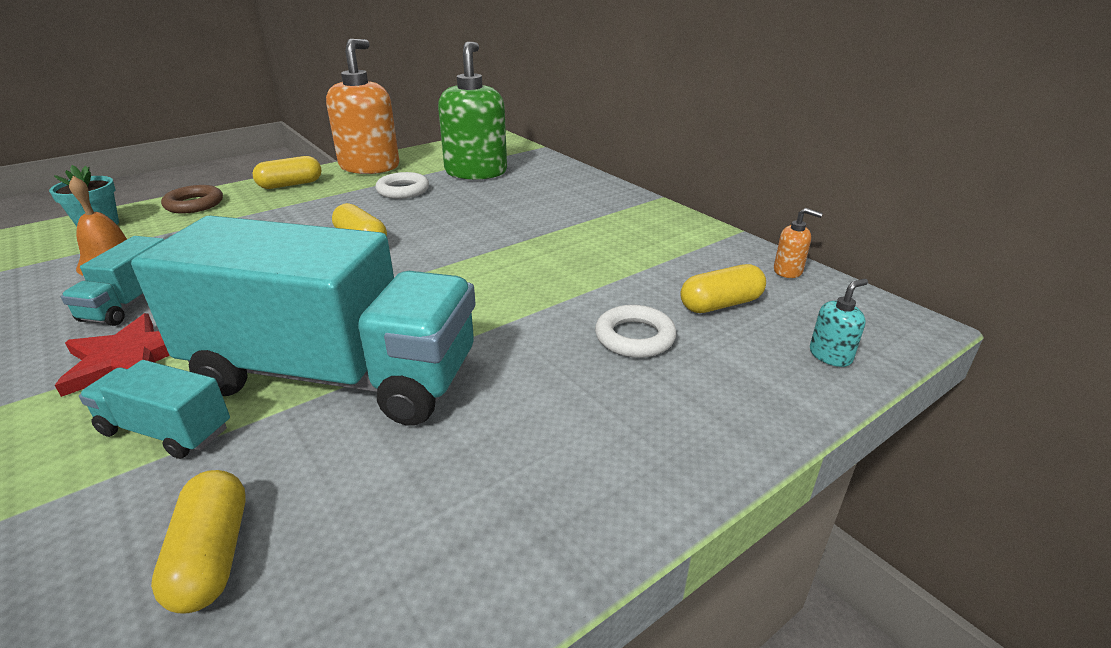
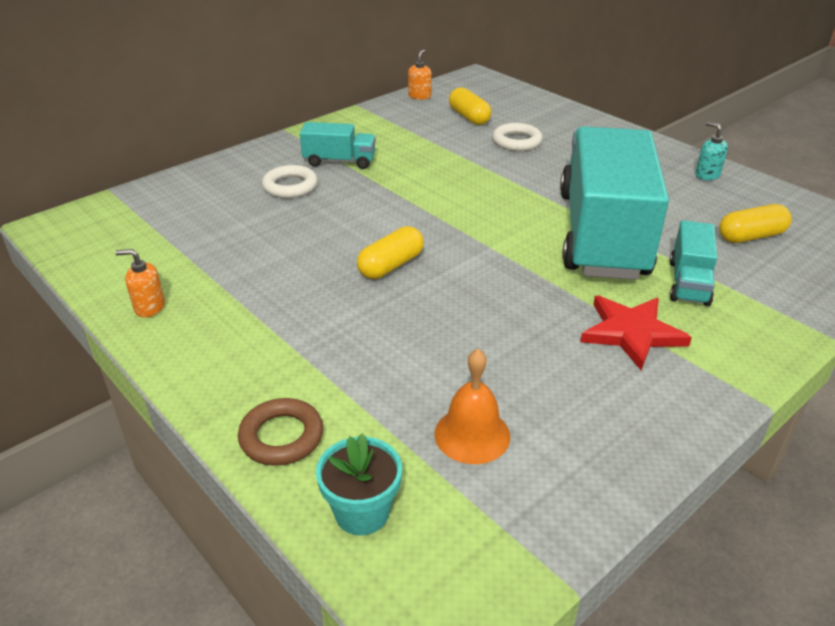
camera: 95 degrees left, 5 degrees up
turquoise truck [61,236,164,326] -> turquoise truck moved to [300,122,376,169]
yellow capsule [252,156,322,189] -> none
orange soap dispenser [326,39,399,174] -> orange soap dispenser [115,249,165,317], size x0.41
white ring [376,172,429,199] -> white ring moved to [262,165,318,198]
green soap dispenser [438,42,507,180] -> none
turquoise soap dispenser [810,279,868,367] -> turquoise soap dispenser moved to [695,122,728,180]

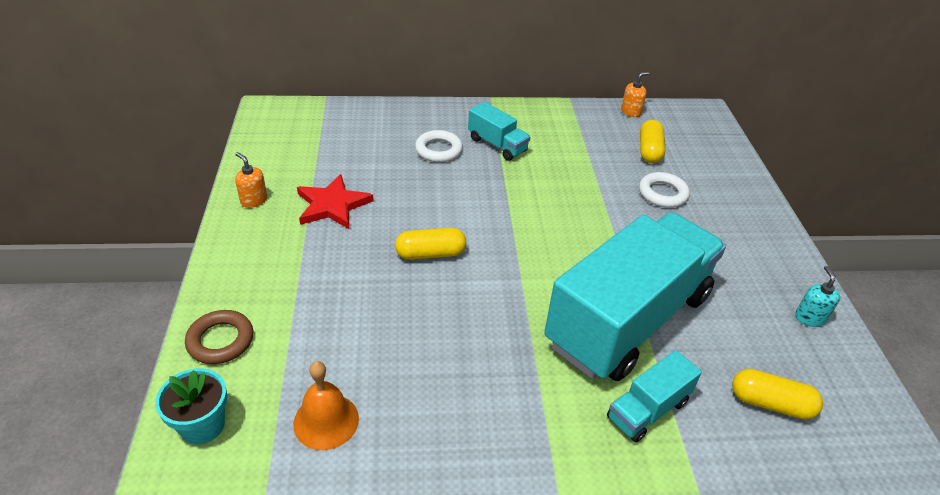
camera: 35 degrees right, 5 degrees up
red star [580,296,692,370] -> red star moved to [297,174,374,229]

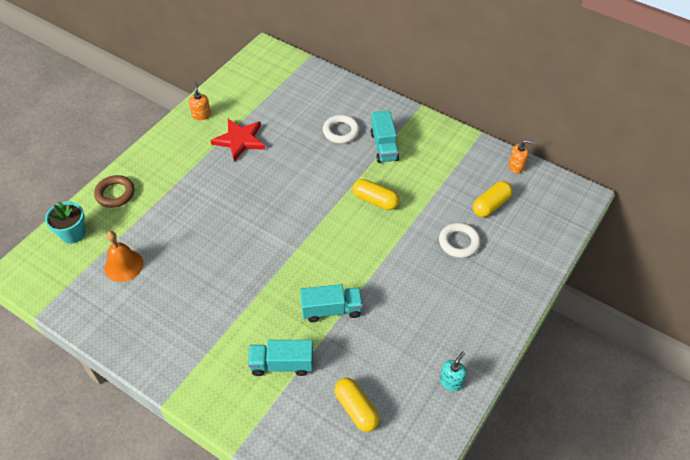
camera: 40 degrees right, 10 degrees up
yellow capsule [395,228,466,260] -> yellow capsule moved to [353,179,399,210]
turquoise truck [544,212,726,381] -> turquoise truck [300,284,363,323], size x0.43

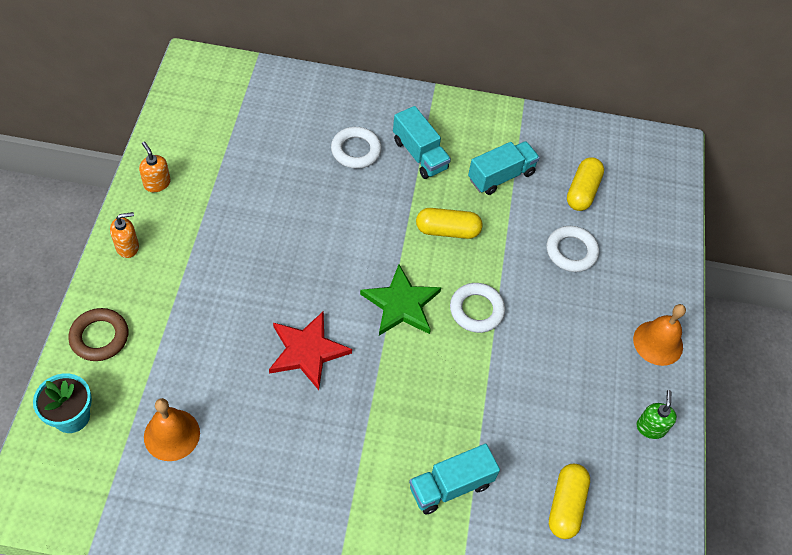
camera: 30 degrees left, 5 degrees up
red star [210,119,265,162] -> red star moved to [269,311,352,390]
turquoise truck [300,284,363,323] -> turquoise truck moved to [468,141,540,195]
yellow capsule [334,378,379,432] -> yellow capsule turned 75 degrees clockwise [549,464,590,539]
turquoise soap dispenser [440,351,467,391] -> green soap dispenser [636,390,677,439]
orange soap dispenser [509,140,535,174] -> orange soap dispenser moved to [110,212,139,258]
none -> green star [360,264,441,336]
none -> white ring [450,283,505,333]
none -> orange bell [633,304,686,366]

